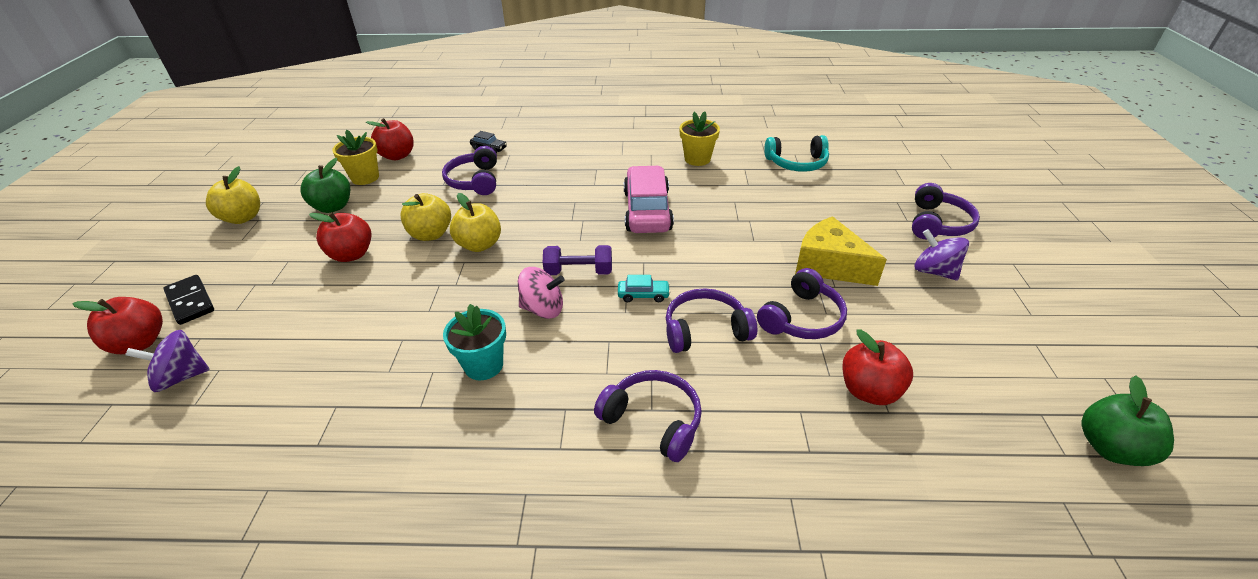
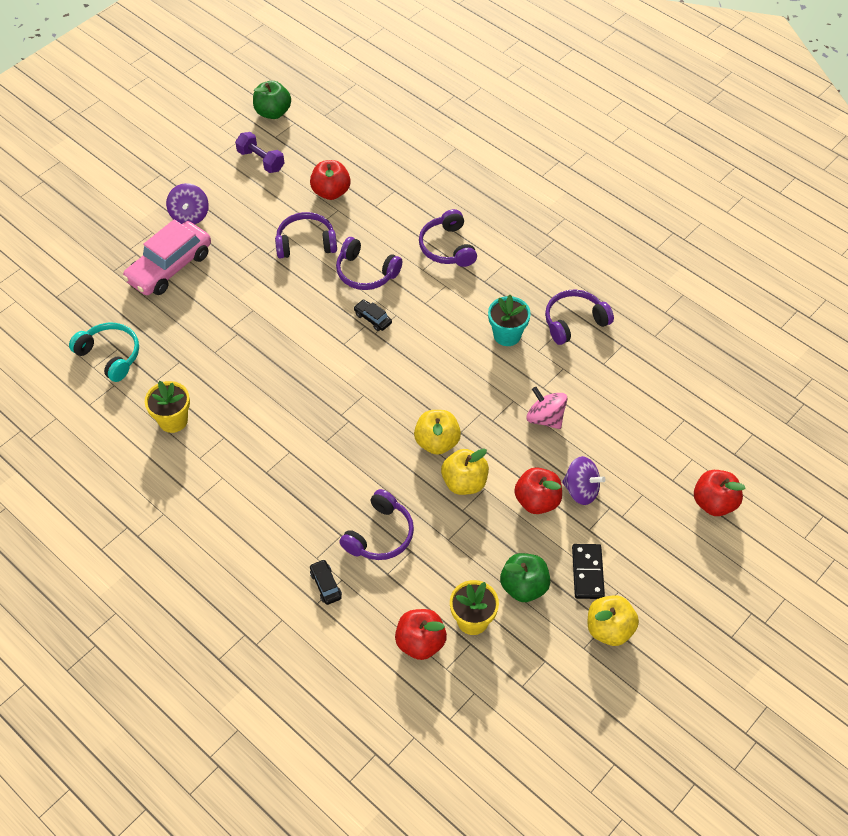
camera: 140 degrees left, 15 degrees up
purple spinning top [125,330,210,392] -> purple spinning top moved to [562,456,606,505]
black domino [163,275,214,325] -> black domino moved to [572,544,605,599]
pink spinning top [518,267,564,319] -> pink spinning top moved to [527,387,568,429]
purple dumbbell [543,245,612,275] -> purple dumbbell moved to [235,132,284,173]
turquoise car [618,275,670,302] -> black car [354,300,392,331]
pink car [624,165,674,233] -> pink car moved to [122,219,211,295]
yellow cheese [795,216,887,286] -> none
purple headphones [912,183,980,239] -> purple headphones moved to [545,289,614,345]

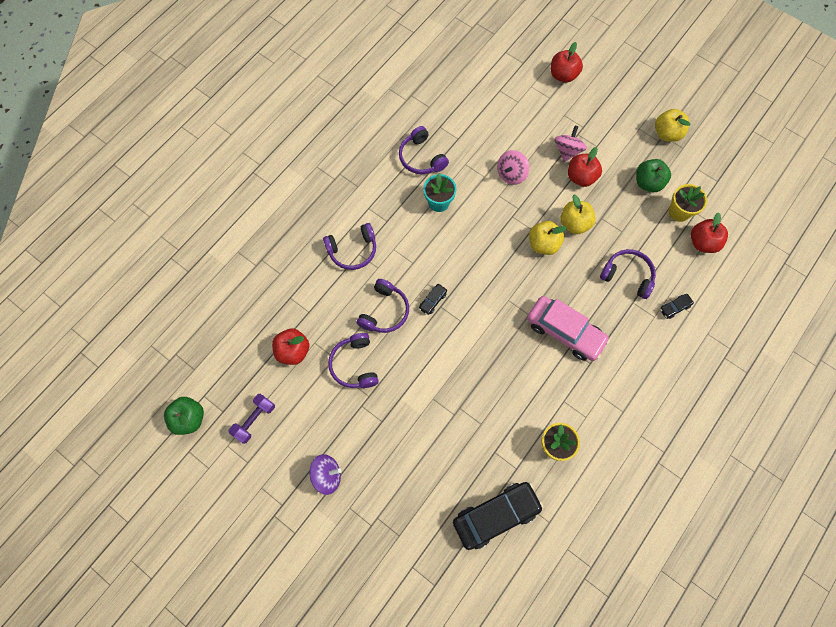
camera: 95 degrees left, 15 degrees up
turquoise headphones [69,323,139,382] -> black car [453,482,544,550]
pink car [122,219,211,295] -> pink car moved to [527,296,610,361]
purple spinning top [562,456,606,505] -> pink spinning top [554,126,587,162]
black domino [572,544,605,599] -> none

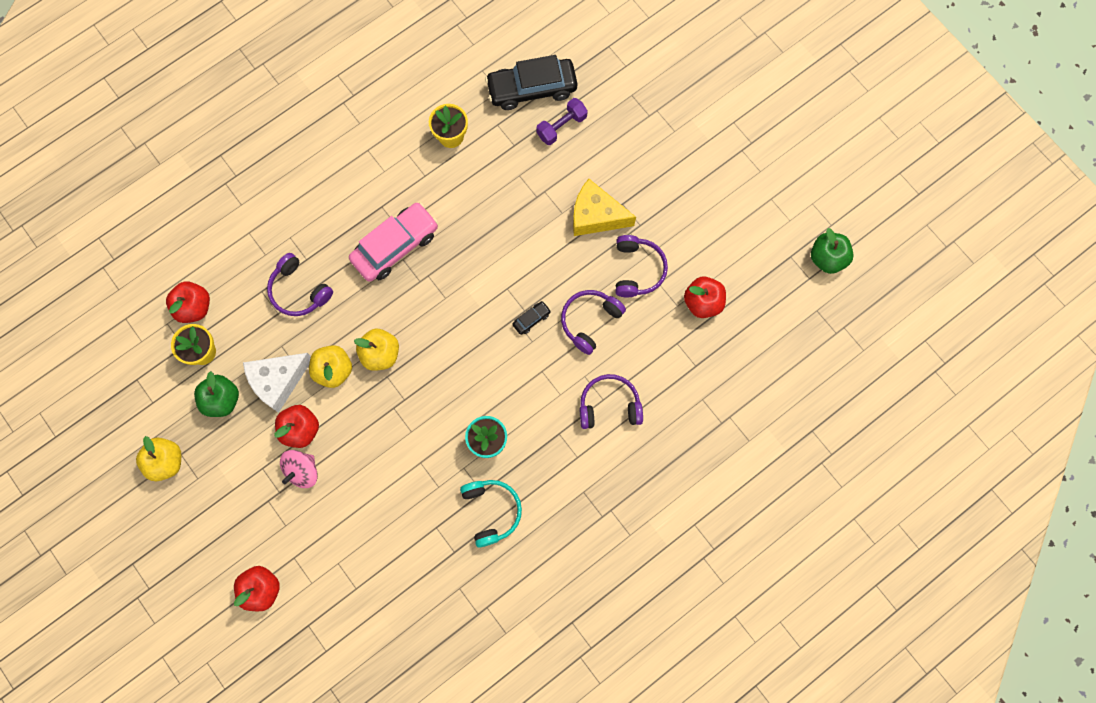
camera: 165 degrees left, 5 degrees up
purple dumbbell [228,394,275,444] -> purple dumbbell moved to [536,98,588,145]
purple spinning top [309,454,341,495] -> none
purple headphones [399,126,449,174] -> turquoise headphones [460,480,522,547]
pink spinning top [497,150,529,185] -> none
pink car [527,296,610,361] -> pink car turned 90 degrees clockwise [349,202,438,282]
black car [660,294,694,319] -> none
none -> white cheese [243,353,311,413]
none -> yellow cheese [573,179,636,236]

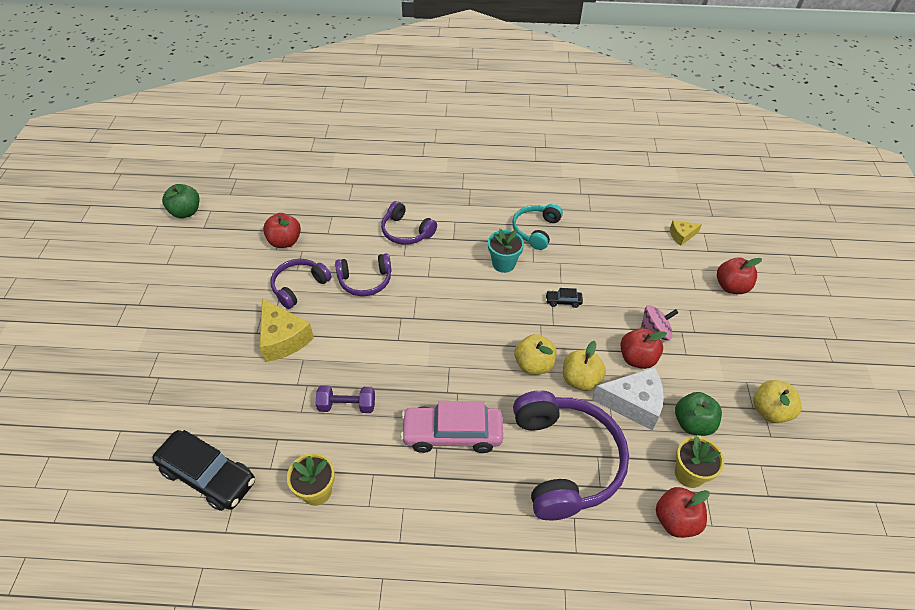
camera: 140 degrees left, 25 degrees down
purple headphones [267,253,333,316] -> purple headphones [513,390,629,520], size x1.82
black car [512,301,551,335] -> black car moved to [546,288,583,308]
purple dumbbell [536,98,588,145] -> purple dumbbell moved to [316,385,375,413]
none -> yellow cheese [670,220,702,246]

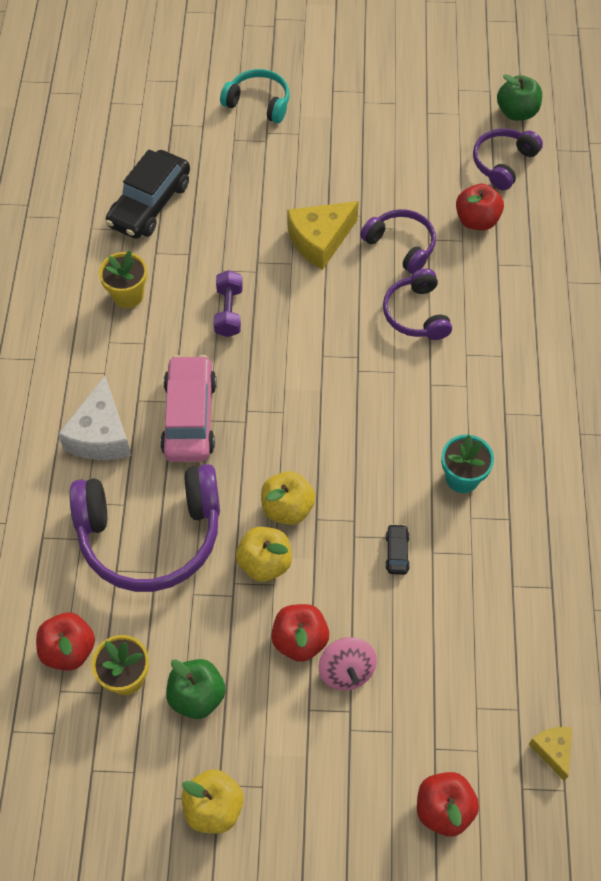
camera: 90 degrees right, 10 degrees up
purple headphones [381,201,437,245] -> purple headphones moved to [473,128,543,190]
turquoise headphones [512,204,563,250] -> turquoise headphones moved to [220,69,289,123]
white cheese [592,367,664,430] -> white cheese moved to [58,376,131,460]

